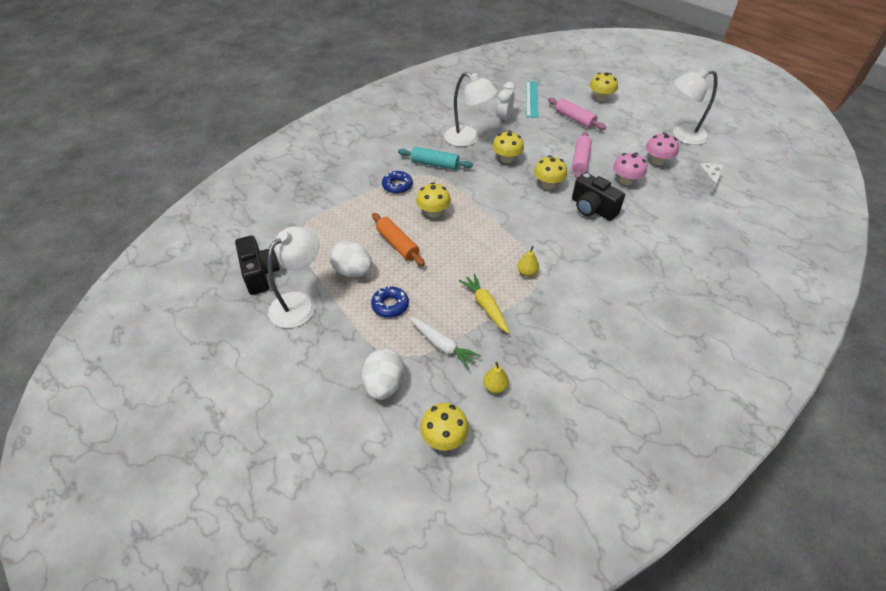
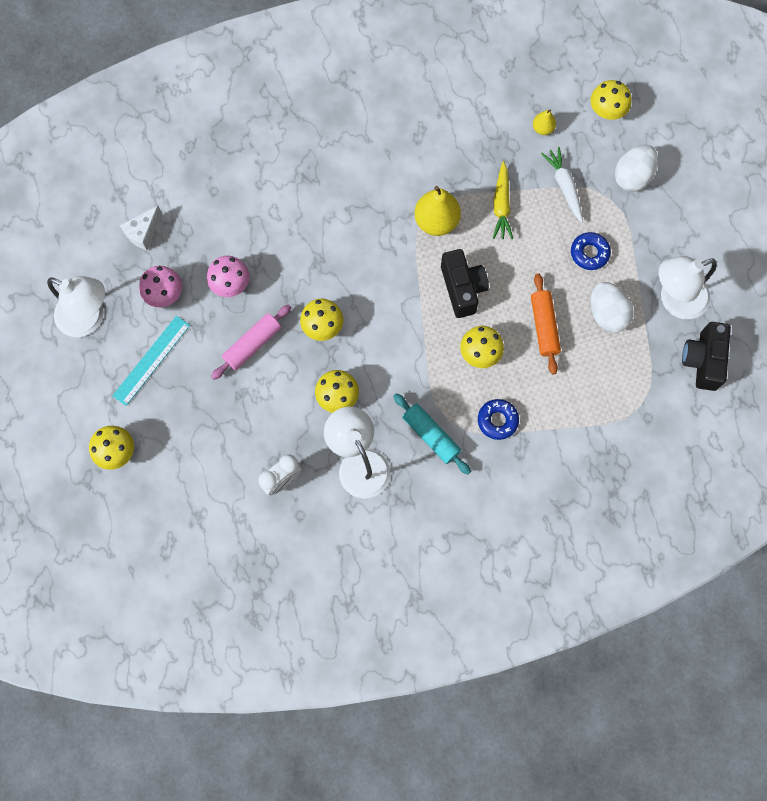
camera: 150 degrees left, 25 degrees up
yellow pear [517,246,539,277] -> yellow pear [414,186,461,236], size x1.93
turquoise ruler [526,81,539,118] -> turquoise ruler moved to [112,316,190,406]
pink rolling pin [548,98,606,130] -> none
black camera [572,173,625,221] -> black camera moved to [441,249,489,318]

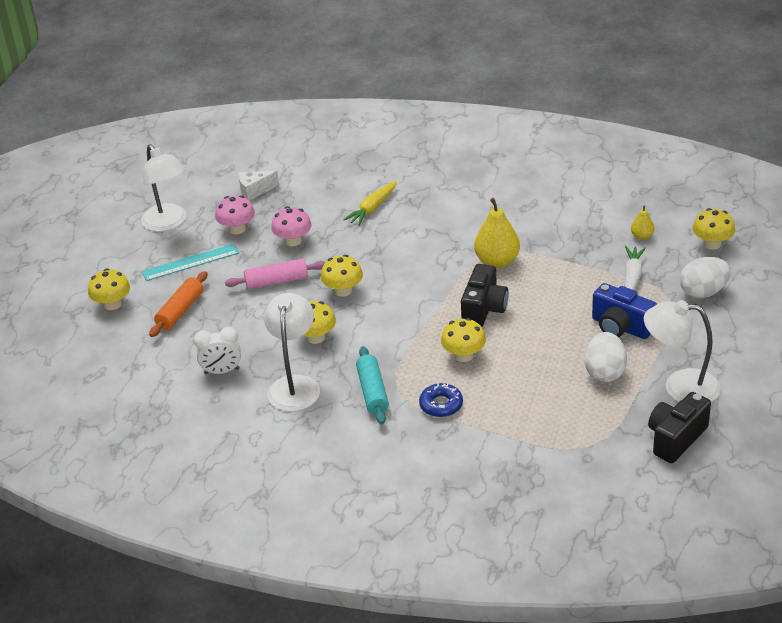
camera: 35 degrees right, 35 degrees down
yellow carrot [493,161,513,239] -> yellow carrot moved to [343,181,397,226]
orange rolling pin [531,273,561,374] -> orange rolling pin moved to [149,271,208,337]
blue donut [571,232,611,270] -> blue camera [592,283,657,339]

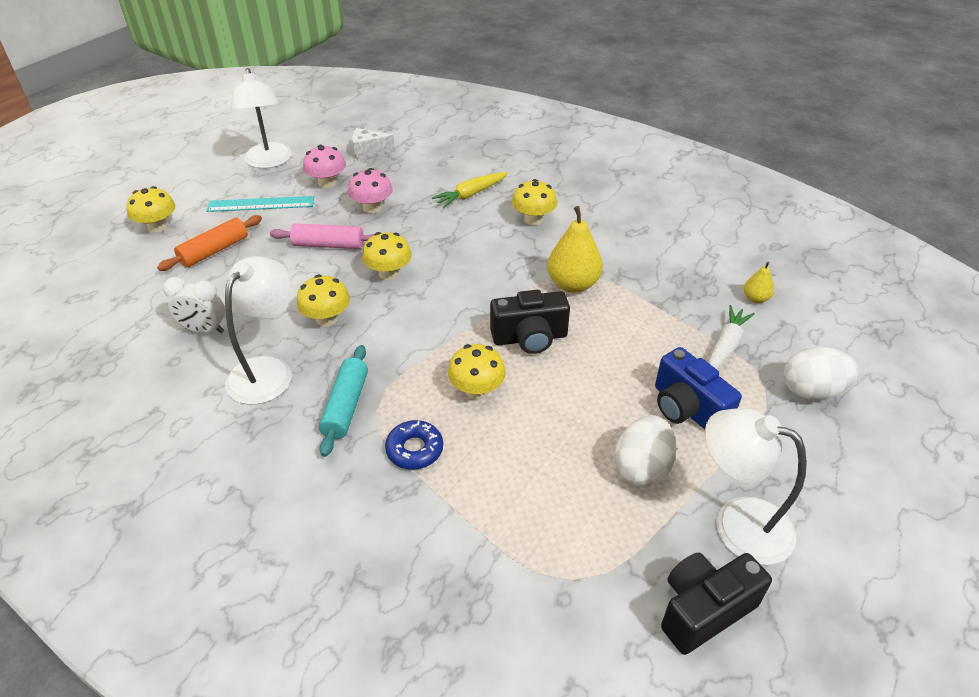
camera: 15 degrees right, 5 degrees up
black camera [461,264,509,327] -> black camera turned 45 degrees clockwise [490,290,570,354]
yellow mushroom [693,208,735,250] -> yellow mushroom moved to [512,179,557,225]

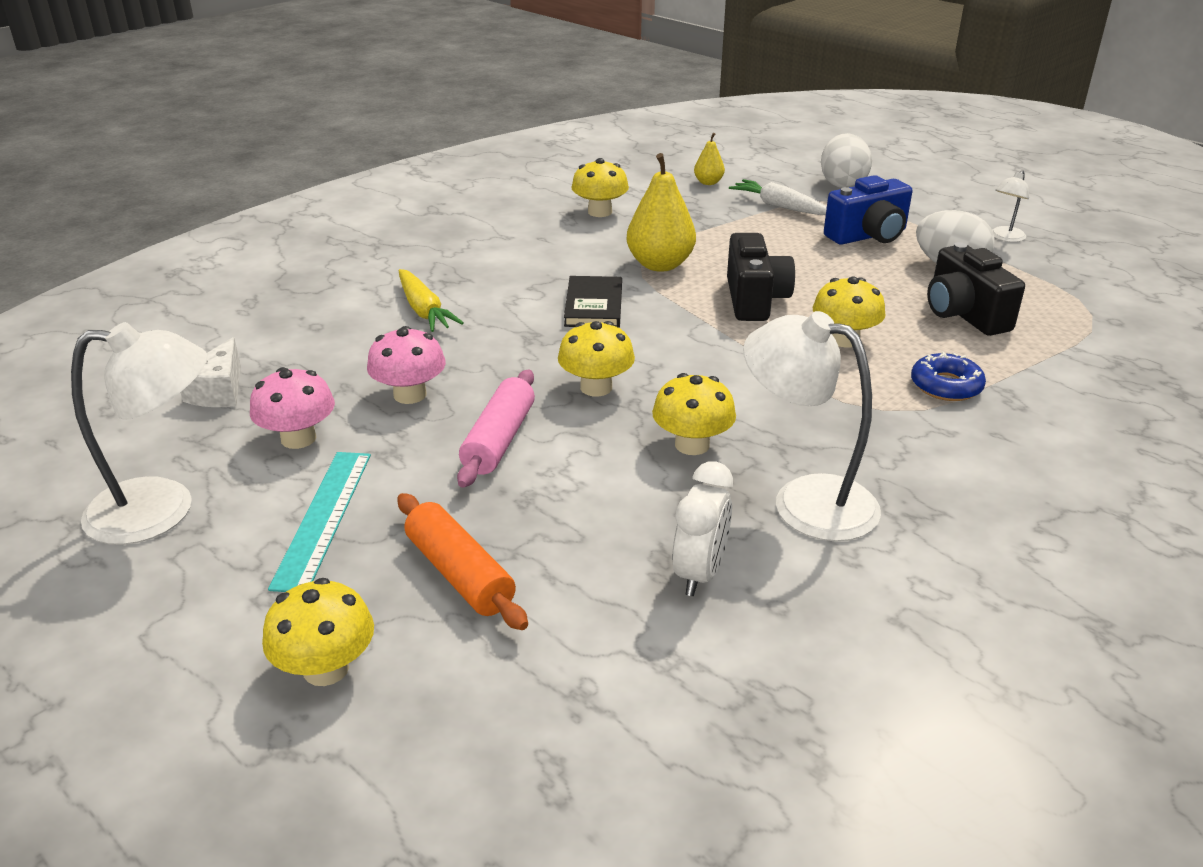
camera: 80 degrees left, 10 degrees down
turquoise rolling pin [319,345,368,457] -> none
yellow mushroom [512,179,557,225] -> yellow mushroom moved to [571,158,629,217]
black camera [661,552,772,655] -> black camera moved to [927,242,1025,336]
white lamp [705,408,807,565] -> white lamp [992,170,1029,242], size x0.50
none -> black book [564,276,622,328]

